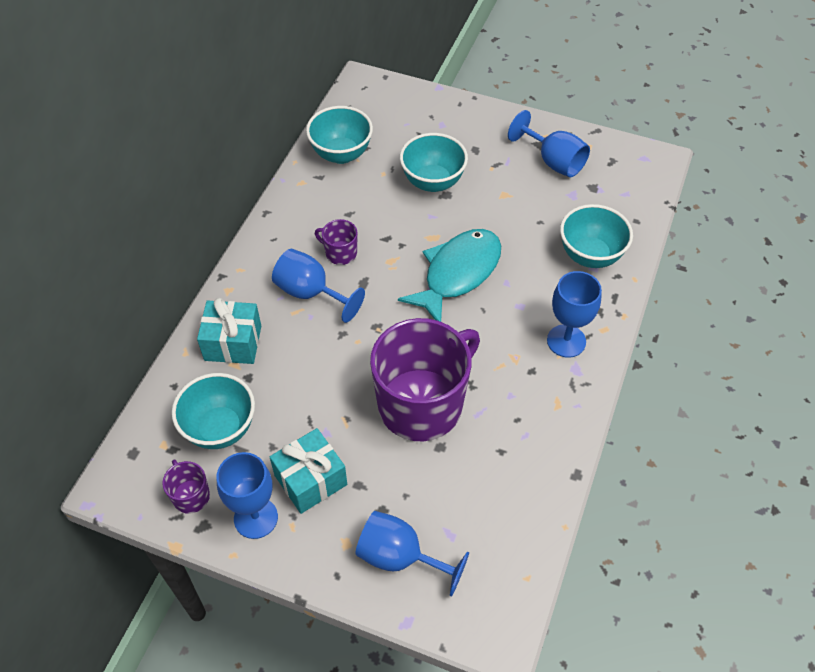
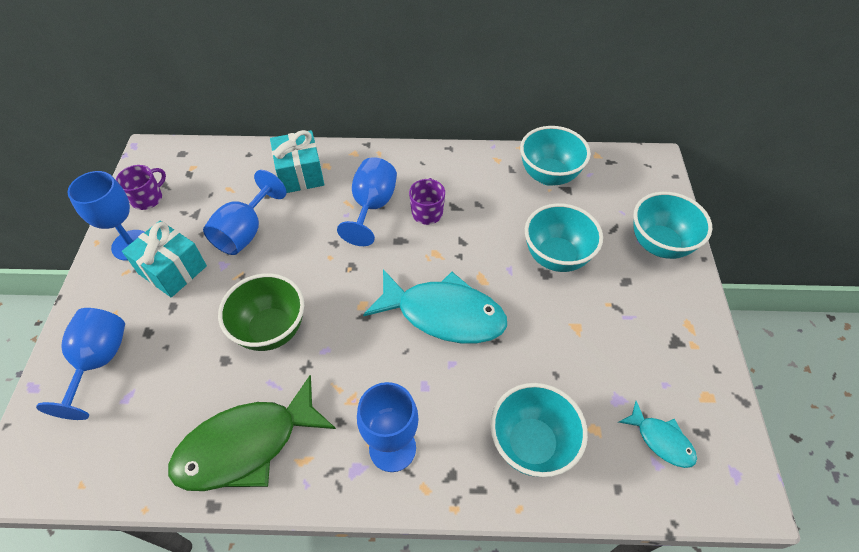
camera: 70 degrees right, 0 degrees up
turquoise bowl [172,373,255,449] -> turquoise bowl moved to [634,192,712,259]
purple mug [370,318,480,441] -> green bowl [218,273,304,351]
blue goblet [508,110,590,177] -> blue goblet moved to [203,170,287,255]
none -> green fish [168,375,336,491]
none -> turquoise fish [619,401,697,468]

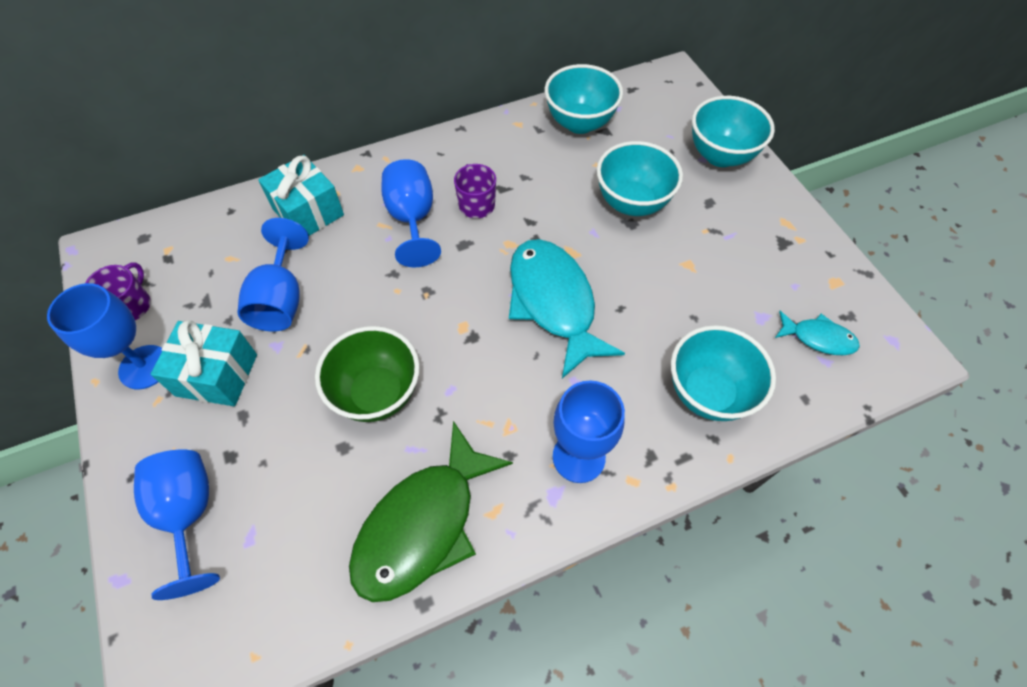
camera: 25 degrees left, 5 degrees up
turquoise fish [363,269,507,344] -> turquoise fish turned 105 degrees counterclockwise [509,239,625,379]

